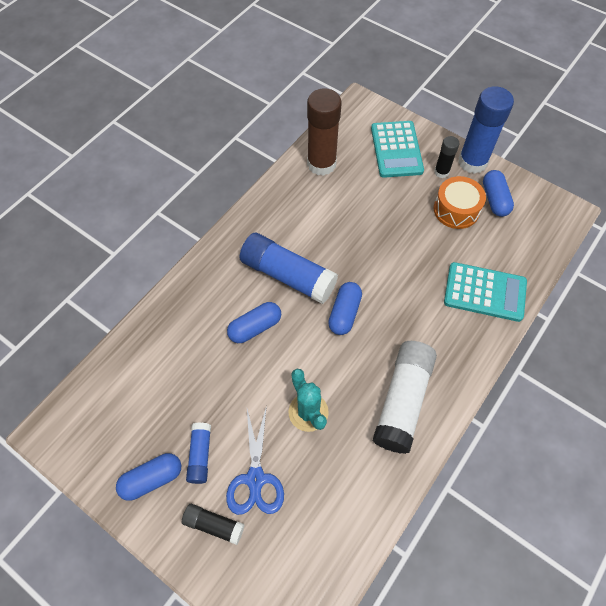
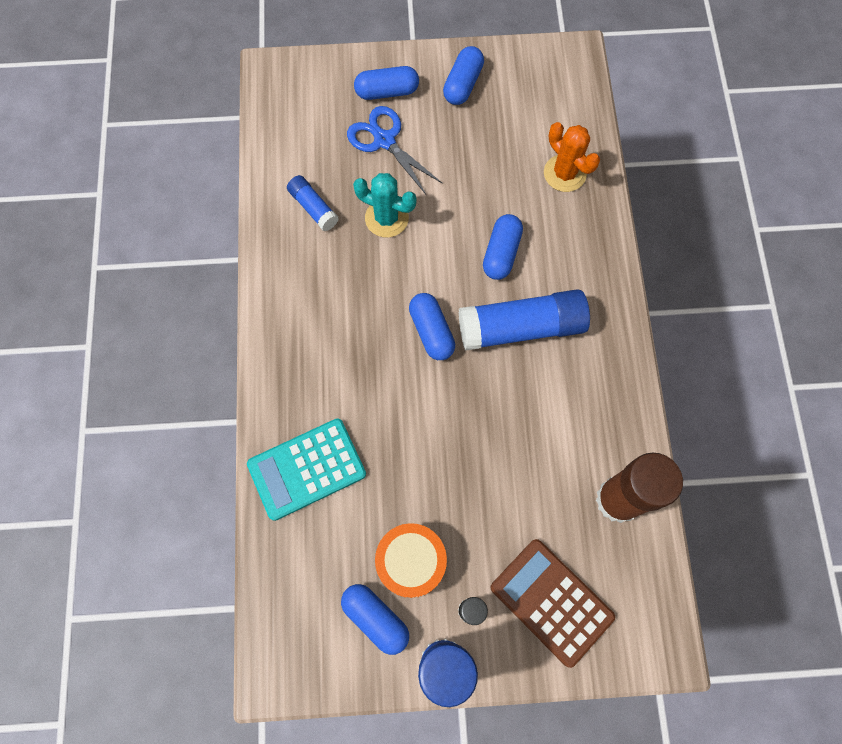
camera: 140 degrees right, 10 degrees up
black glue stick [182,504,245,545] -> blue capsule [354,66,419,100]
blue glue stick [186,423,211,484] -> blue glue stick moved to [287,175,339,231]
turquoise calculator [371,121,424,178] -> brown calculator [490,539,615,668]
white glue stick [373,341,437,454] -> none
none -> orange cactus [544,122,600,192]

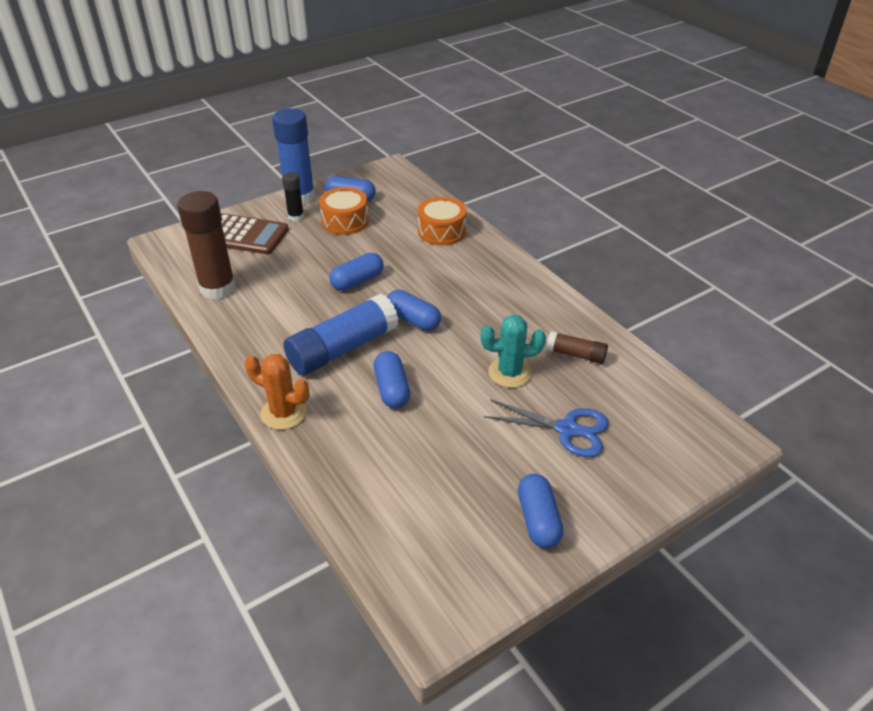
camera: 150 degrees right, 30 degrees down
turquoise calculator [247,418,366,521] -> orange drum [418,197,467,246]
blue glue stick [287,175,339,231] -> brown glue stick [546,331,608,364]
blue capsule [354,66,419,100] -> blue capsule moved to [329,253,384,291]
orange cactus [544,122,600,192] -> orange cactus moved to [245,354,309,430]

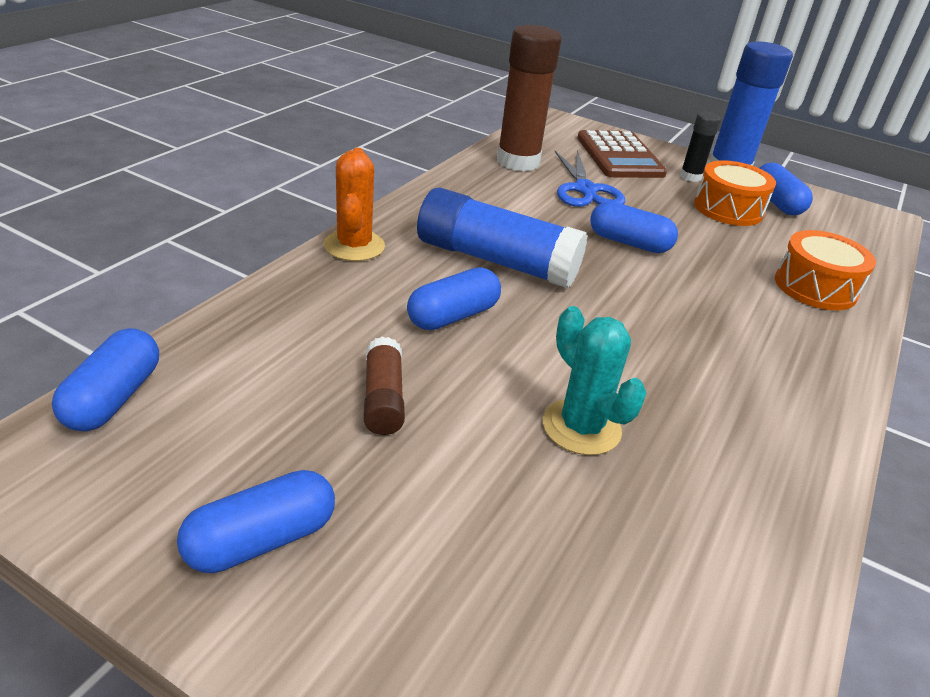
camera: 60 degrees right, 5 degrees down
blue capsule [387,290,441,331] -> blue capsule moved to [52,328,159,431]
blue scissors [484,399,609,457] -> blue scissors moved to [555,150,625,207]
brown glue stick [546,331,608,364] -> brown glue stick moved to [364,337,405,435]

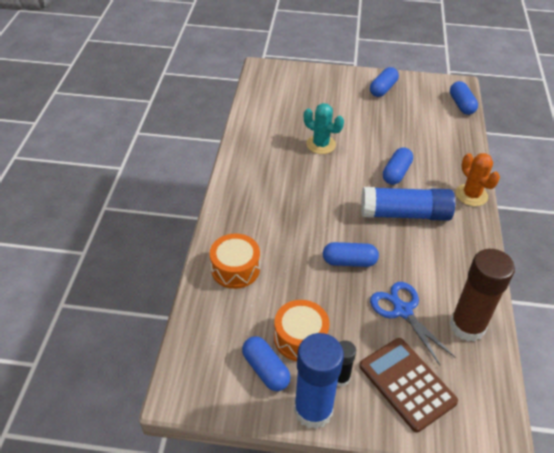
camera: 160 degrees right, 10 degrees up
brown glue stick [364,337,405,435] -> none

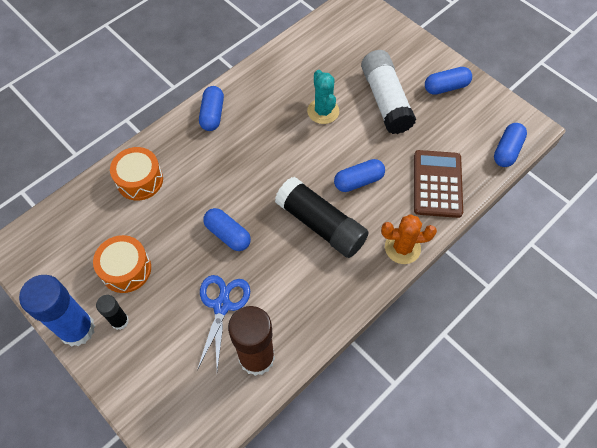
camera: 40 degrees right, 15 degrees up
blue capsule [242,336,291,391] -> blue capsule moved to [199,86,224,131]
brown calculator [359,338,458,432] -> brown calculator moved to [414,150,463,218]
blue glue stick [361,187,455,221] -> black glue stick [275,177,369,258]
orange cactus [456,153,500,206] -> orange cactus turned 75 degrees clockwise [381,214,437,264]
none -> white glue stick [361,50,416,134]

